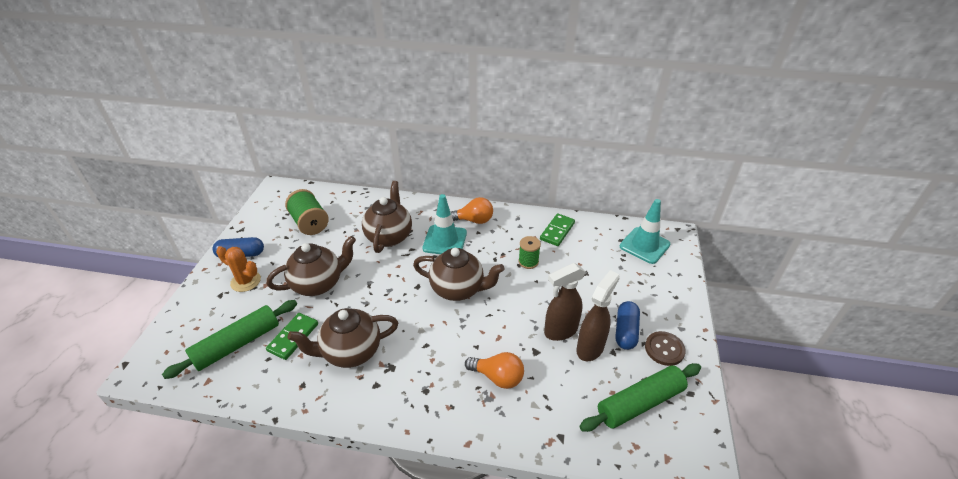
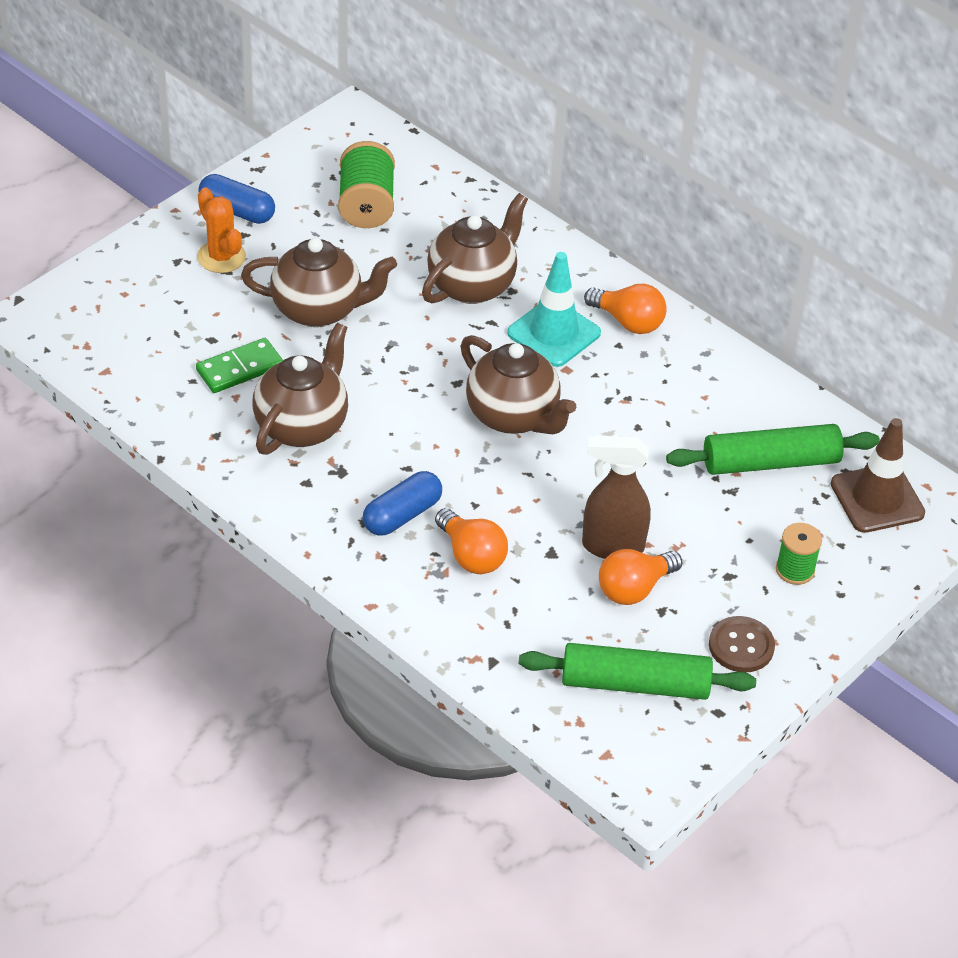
camera: 30 degrees right, 5 degrees up
green rolling pin [162,300,297,379] -> green rolling pin moved to [666,424,880,475]
brown teapot [288,308,398,368] -> brown teapot turned 105 degrees clockwise [253,323,348,455]
green spool [518,236,541,269] -> green spool moved to [776,523,822,585]
green domino [540,213,575,246] -> none
brown spray bottle [576,270,620,362] -> orange light bulb [599,549,683,605]
blue capsule [615,301,640,350] -> blue capsule moved to [363,471,442,536]
turquoise traffic cone [620,199,670,264] -> brown traffic cone [831,418,925,533]

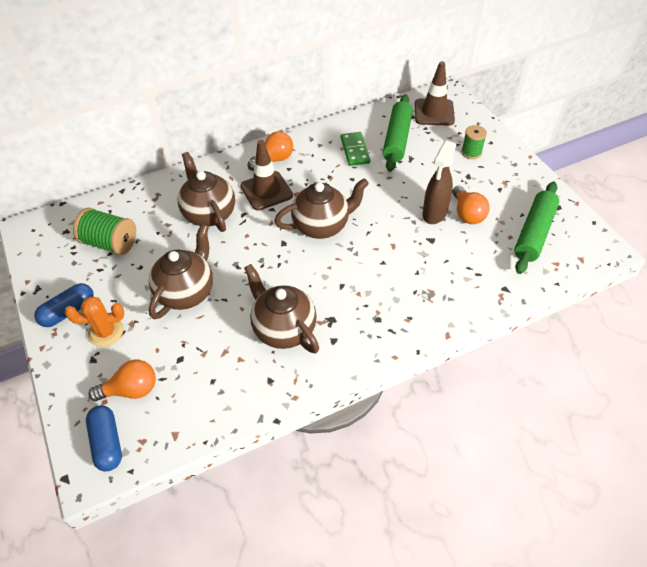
camera: 65 degrees left, 5 degrees up
green domino [196,338,283,393] -> green domino moved to [341,132,370,166]
blue capsule [363,471,442,536] -> blue capsule moved to [86,405,122,471]
orange light bulb [435,508,508,574] -> orange light bulb moved to [89,360,156,401]
turquoise traffic cone [507,252,601,367] -> brown traffic cone [240,140,293,211]
brown button [709,616,775,672] -> none

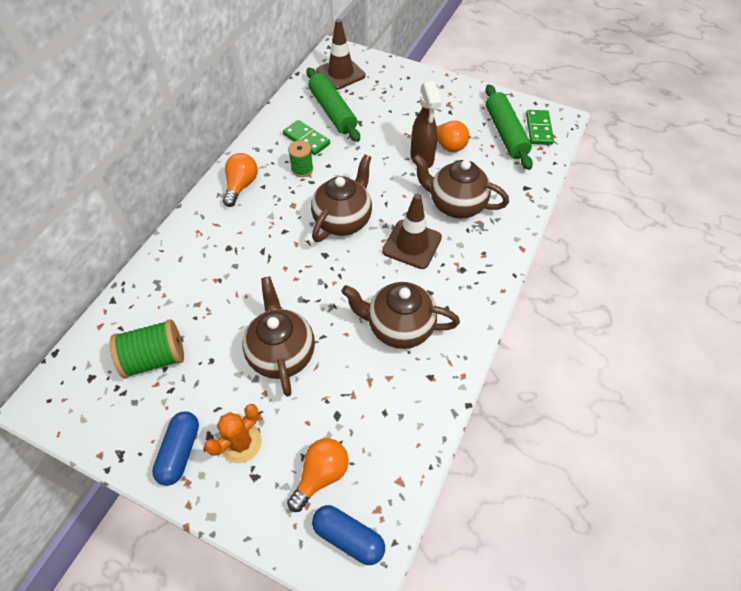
camera: 40 degrees left, 5 degrees up
brown teapot [178,152,235,232] -> brown teapot moved to [412,154,509,218]
brown traffic cone [240,140,293,211] -> brown traffic cone moved to [382,194,442,269]
green spool [461,125,487,159] -> green spool moved to [288,140,313,177]
none -> green domino [526,110,554,145]

